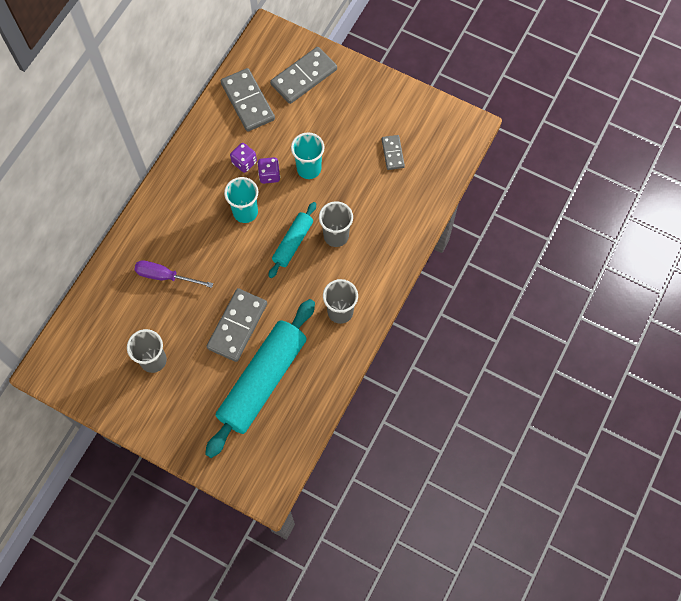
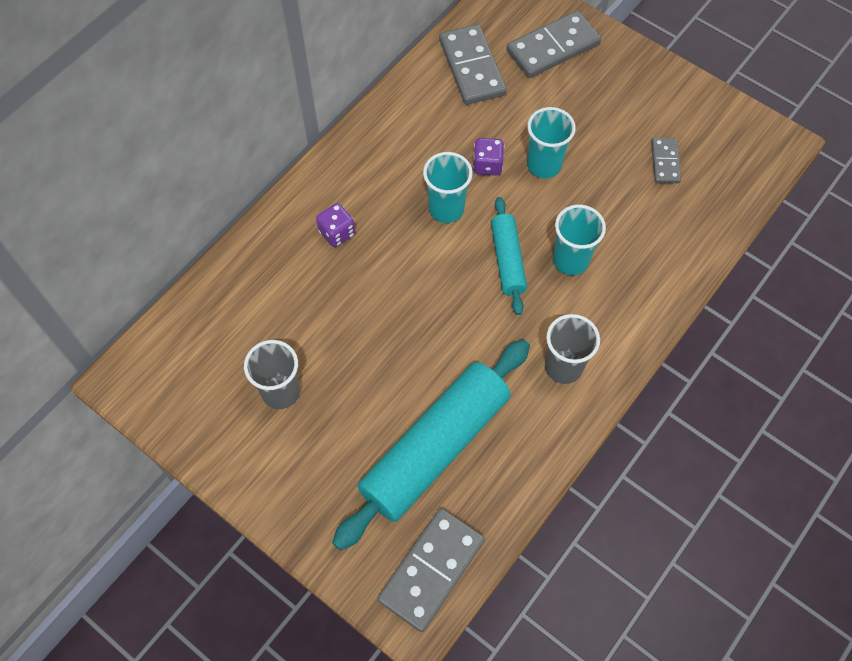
camera: 10 degrees right, 5 degrees down
purple screwdriver [134,260,213,288] -> none
grey domino [206,288,267,362] -> grey domino moved to [377,508,485,632]
purple dice [230,143,257,173] -> purple dice moved to [316,203,355,247]
turquoise rolling pin [268,202,316,278] -> turquoise rolling pin turned 45 degrees counterclockwise [491,197,527,315]
grey cup [319,201,353,247] -> turquoise cup [553,205,606,275]

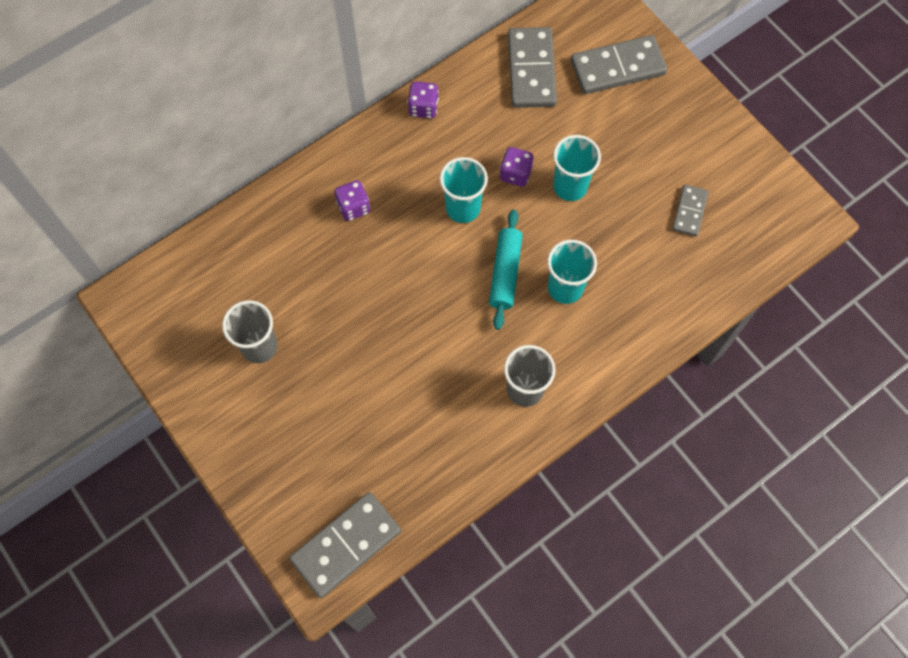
camera: 15 degrees right, 5 degrees up
turquoise rolling pin [332,339,530,550] -> none
none -> purple dice [407,81,439,119]

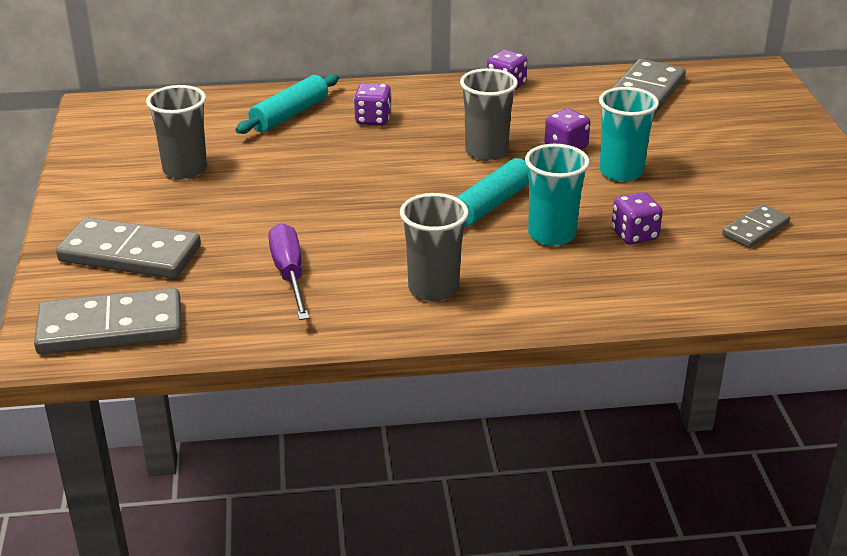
camera: 30 degrees right, 35 degrees down
turquoise cup [440,157,488,223] -> grey cup [460,68,518,161]
grey domino [571,35,667,94] -> grey domino moved to [56,217,201,279]
none -> turquoise rolling pin [235,74,339,134]
none -> purple screwdriver [268,223,309,320]
none -> purple dice [611,192,663,245]

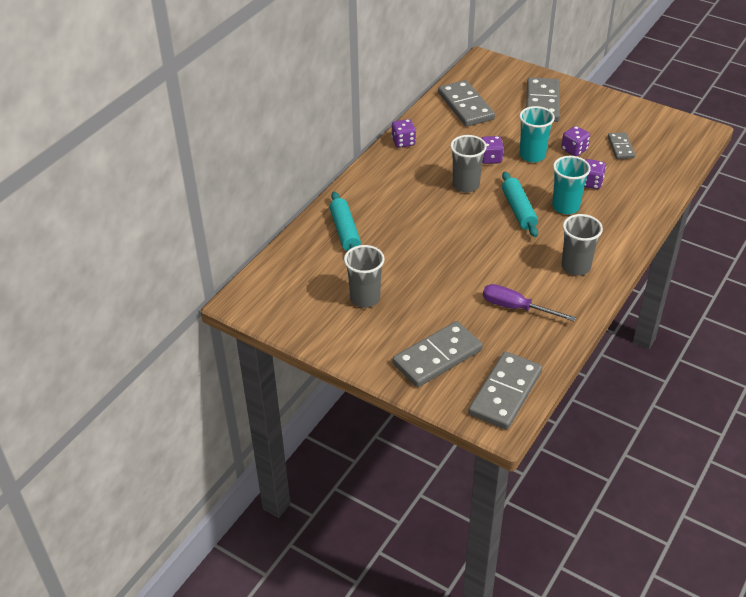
camera: 50 degrees left, 10 degrees up
purple dice [354,83,392,126] -> purple dice moved to [561,126,590,156]
none -> grey domino [526,77,560,122]

